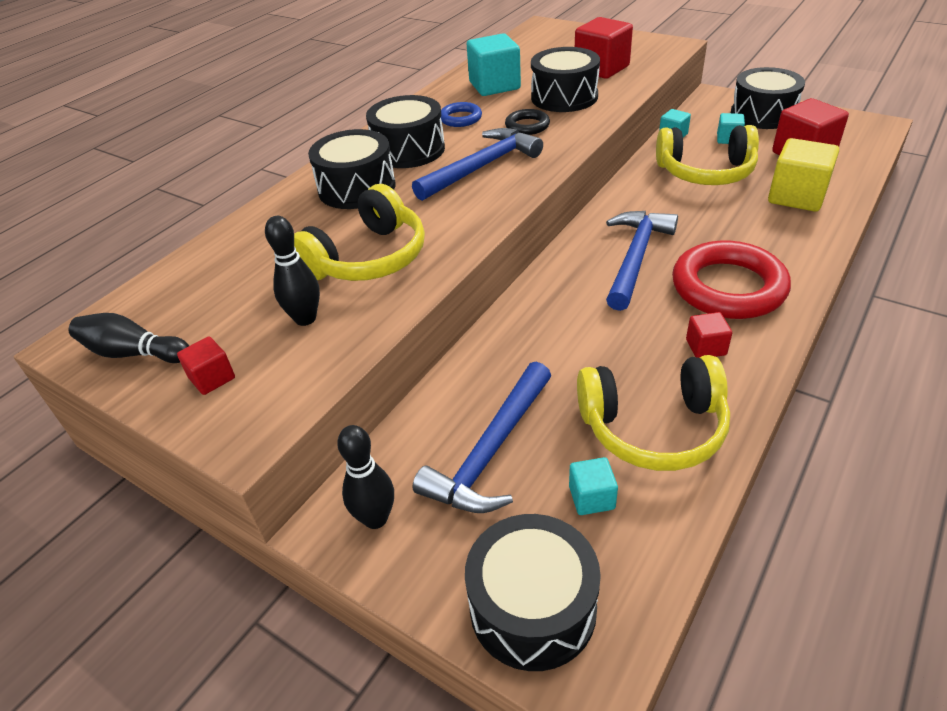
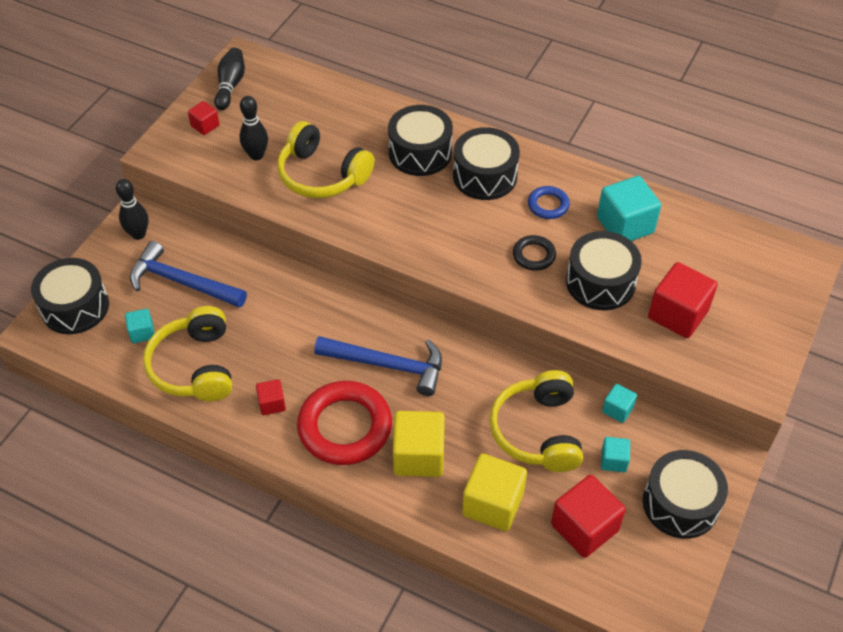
camera: 80 degrees right, 10 degrees up
blue hammer [412,128,543,201] -> none
none -> yellow cube [393,411,445,477]

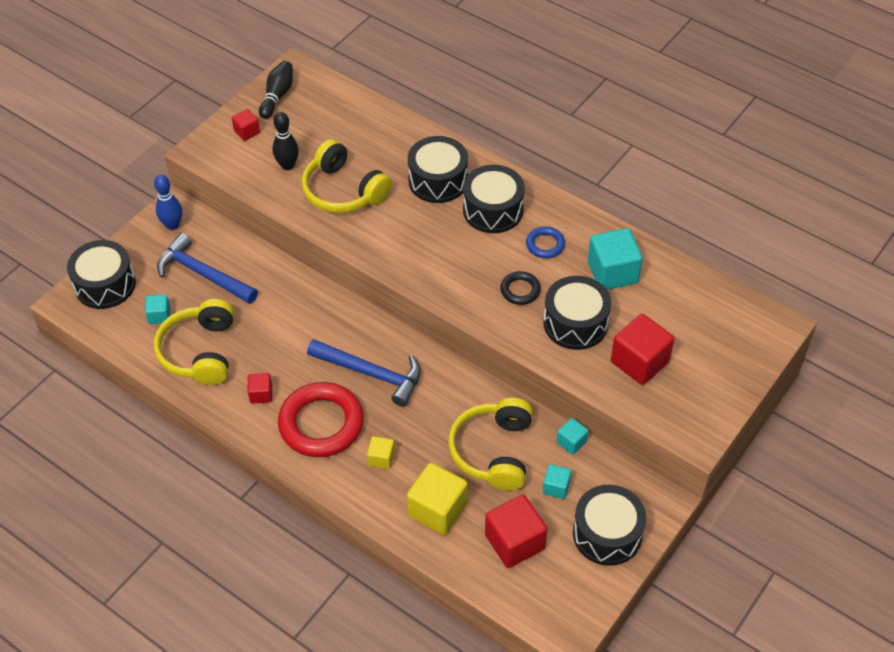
camera: 10 degrees right, 0 degrees up
black bowling pin [116,179,148,240] -> blue bowling pin [154,175,182,230]
yellow cube [393,411,445,477] -> yellow cube [367,436,395,469], size x0.52

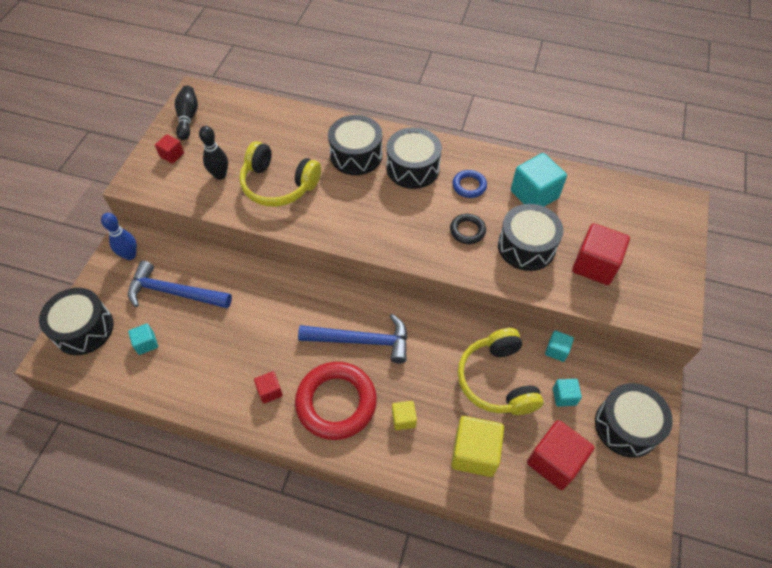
camera: 20 degrees left, 5 degrees up
yellow headphones [154,299,234,385] -> none

